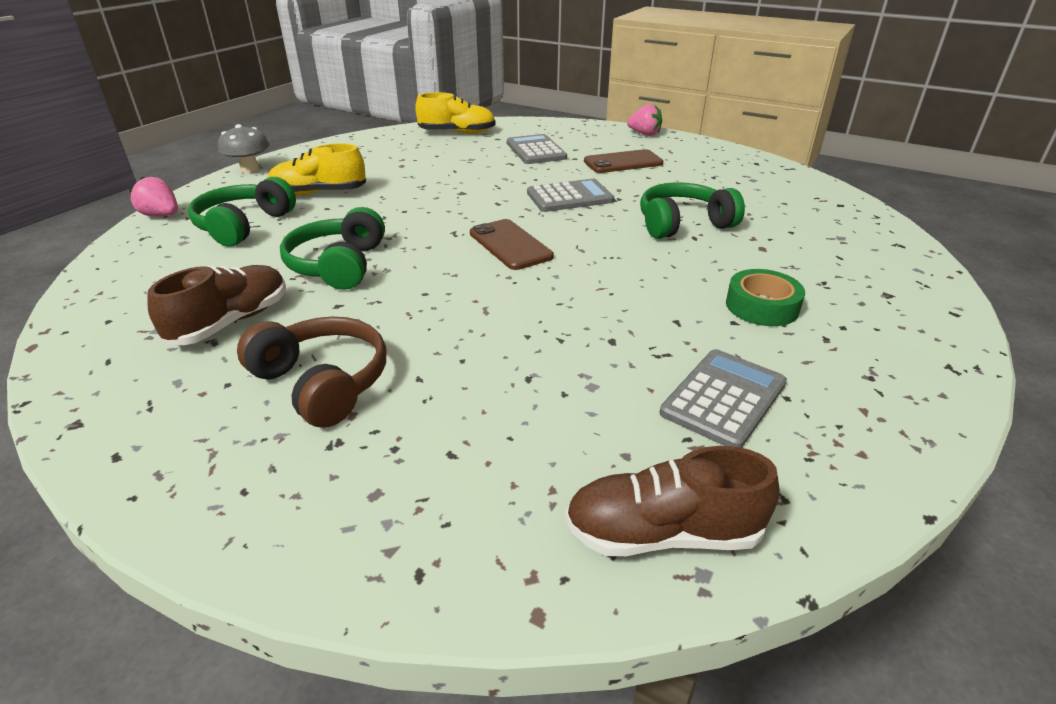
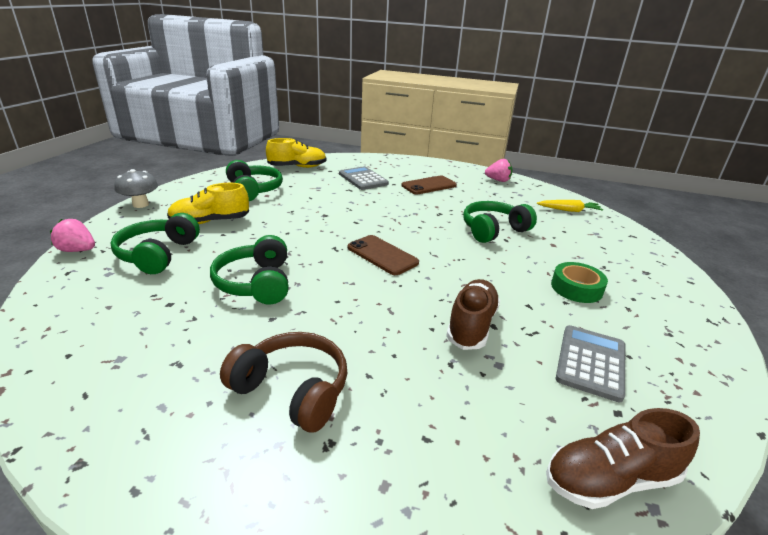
camera: 15 degrees left, 5 degrees down
brown shoe [147,265,286,345] -> brown shoe moved to [446,279,500,350]
grey calculator [527,179,614,212] -> none
pink strawberry [627,104,662,136] -> pink strawberry moved to [485,159,513,182]
none -> green headphones [226,160,283,201]
none -> yellow carrot [537,200,603,212]

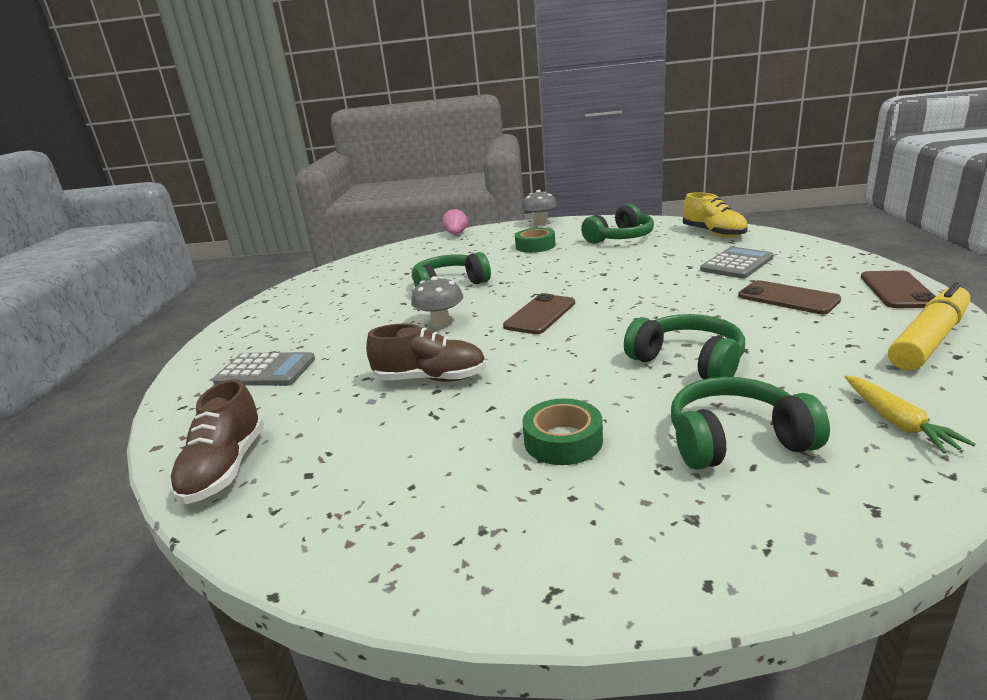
camera: 80 degrees right, 5 degrees down
green headphones [110,213,200,274] -> green headphones moved to [671,377,830,469]
yellow shoe [167,183,249,224] -> green tape [515,228,556,253]
brown headphones [220,332,347,433] -> none
pink strawberry [485,159,513,182] -> yellow marker [888,282,970,370]
brown shoe [546,408,700,509] -> brown shoe turned 150 degrees counterclockwise [170,379,264,504]
grey calculator [556,325,625,402] -> grey calculator moved to [212,352,315,386]
none -> grey mushroom [411,276,463,327]
none -> brown phone [861,270,936,308]

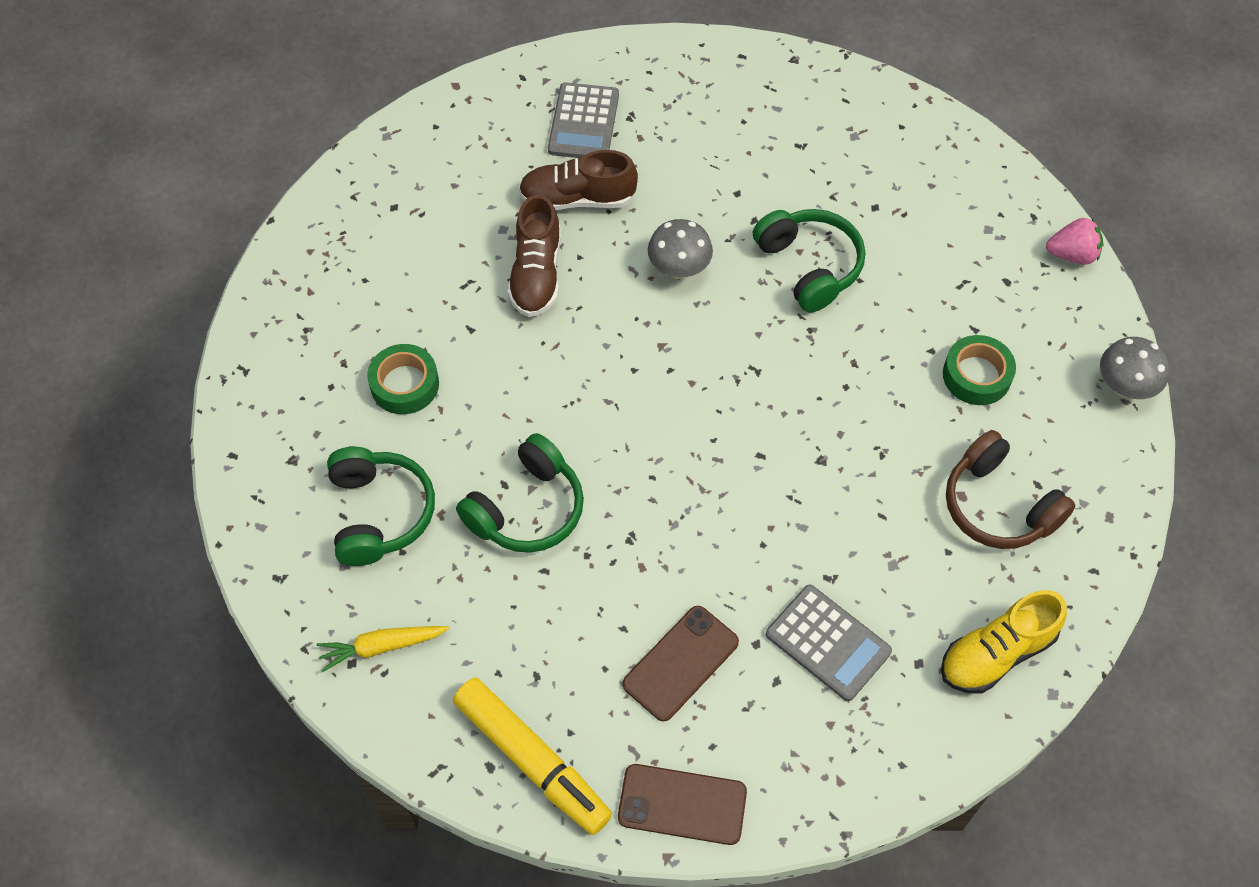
camera: 85 degrees right, 35 degrees up
brown shoe [170,379,264,504] -> brown shoe moved to [519,150,638,210]
brown phone [503,293,575,334] -> none
green headphones [581,204,654,244] -> brown headphones [946,430,1075,549]

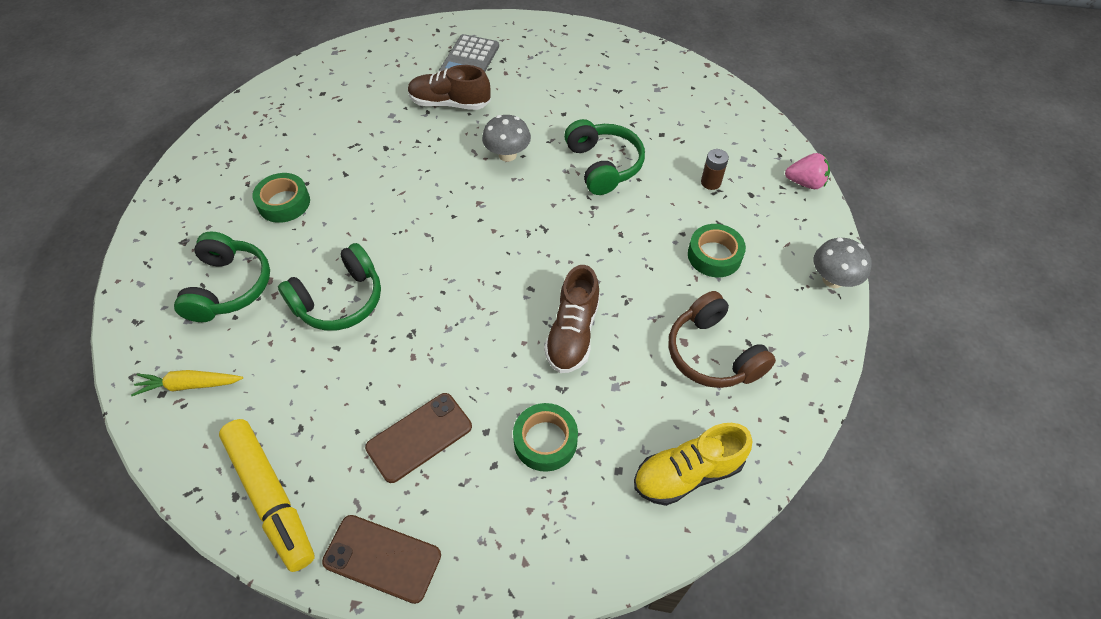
camera: 10 degrees right, 5 degrees down
brown shoe [507,194,561,317] -> brown shoe moved to [544,265,600,373]
grey calculator [766,585,892,701] -> green tape [513,403,578,472]
none -> brown battery [701,149,729,190]

